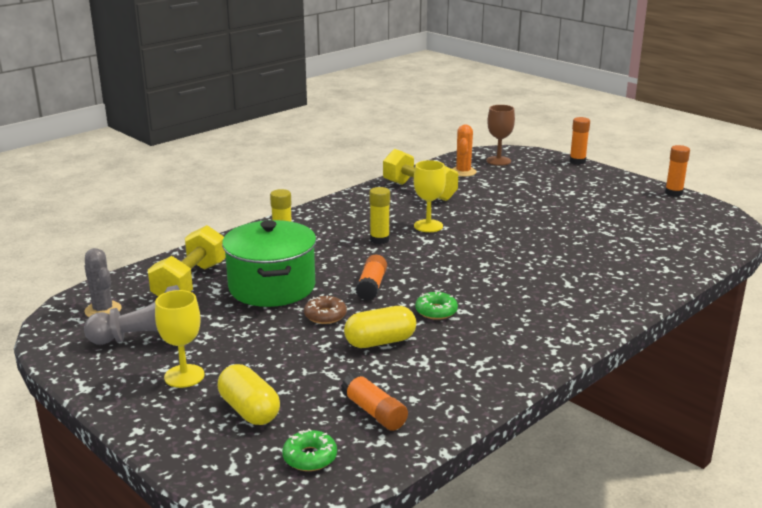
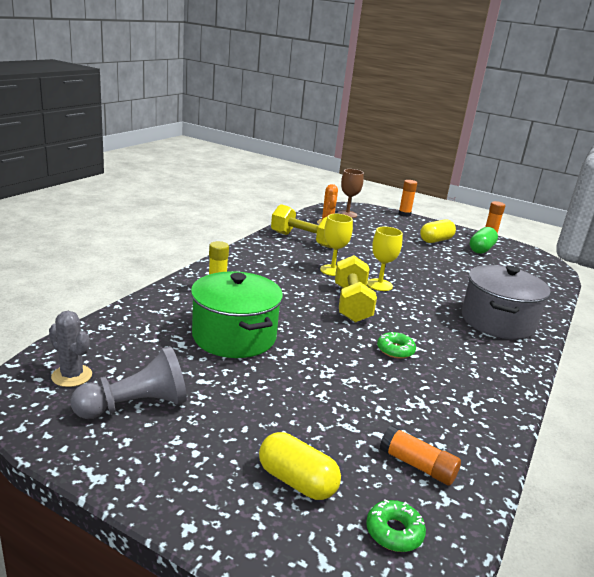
camera: 20 degrees left, 0 degrees up
yellow dumbbell [148,225,226,296] -> yellow dumbbell moved to [335,255,377,323]
yellow goblet [155,290,205,388] -> yellow goblet moved to [367,227,403,291]
brown donut [304,296,347,324] -> none
yellow capsule [344,306,416,348] -> yellow capsule moved to [420,219,456,243]
orange glue stick [356,255,387,301] -> none
yellow glue stick [369,187,390,244] -> none
none -> grey pot [462,265,551,339]
none -> green capsule [470,227,498,254]

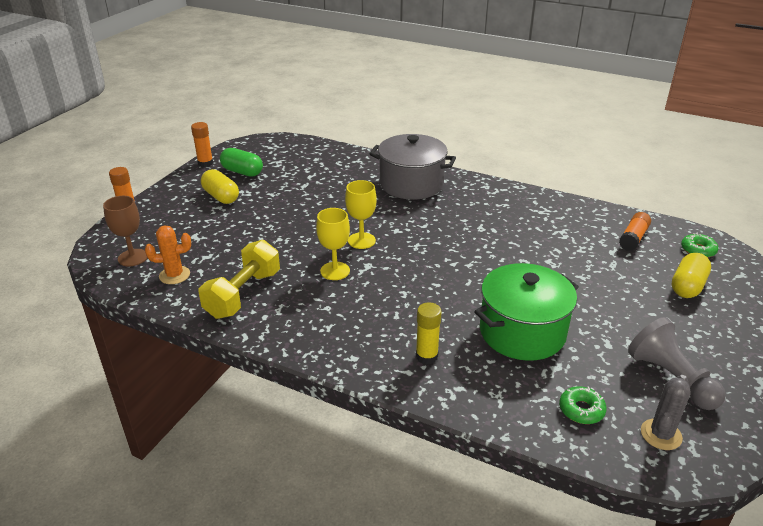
camera: 90 degrees left, 10 degrees up
yellow dumbbell [335,255,377,323] -> none
green donut [377,332,416,359] -> green donut moved to [559,386,607,424]

